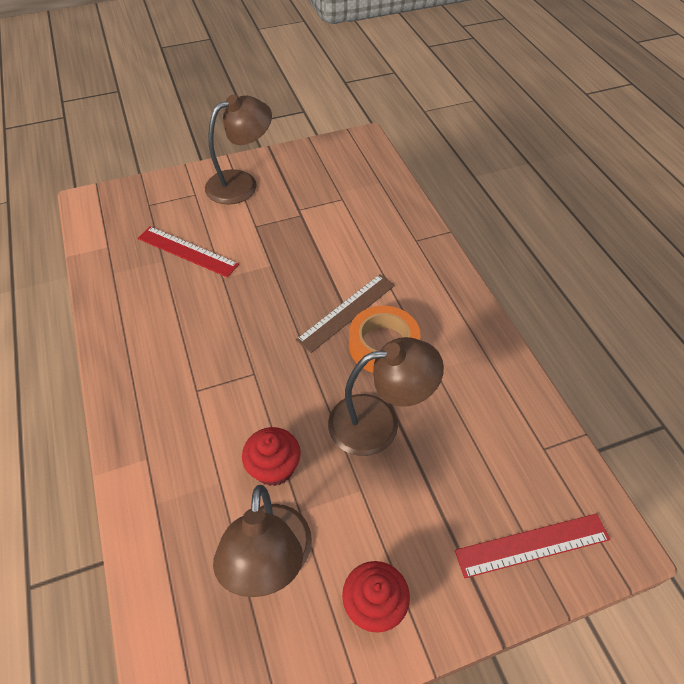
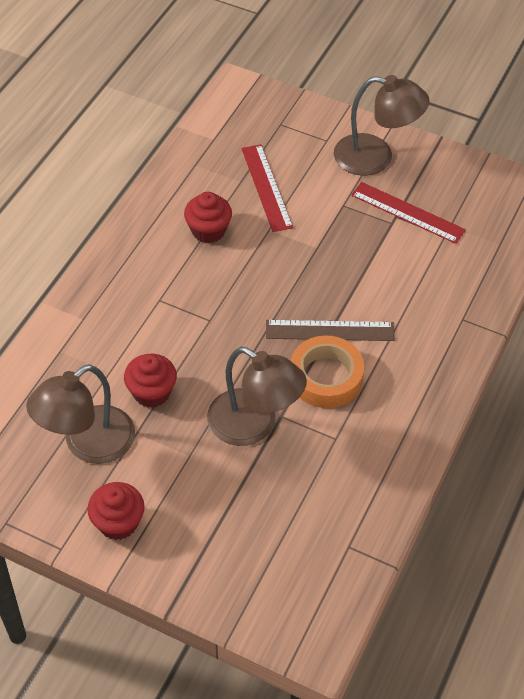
camera: 45 degrees right, 0 degrees up
red ruler [455,513,610,578] -> red ruler moved to [351,182,466,244]
none -> red cupcake [184,192,232,243]

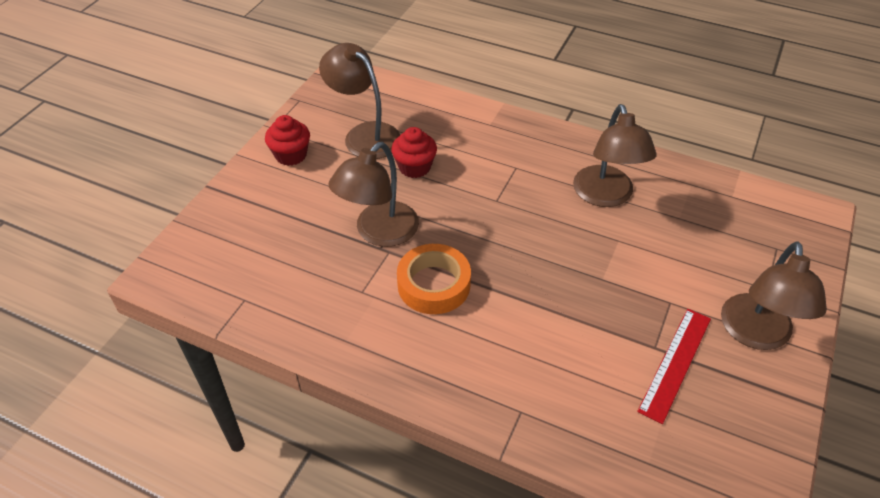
camera: 90 degrees right, 5 degrees down
red cupcake [184,192,232,243] -> brown lamp [573,104,656,207]
red ruler [241,144,293,232] -> none
brown ruler [266,320,395,341] -> none

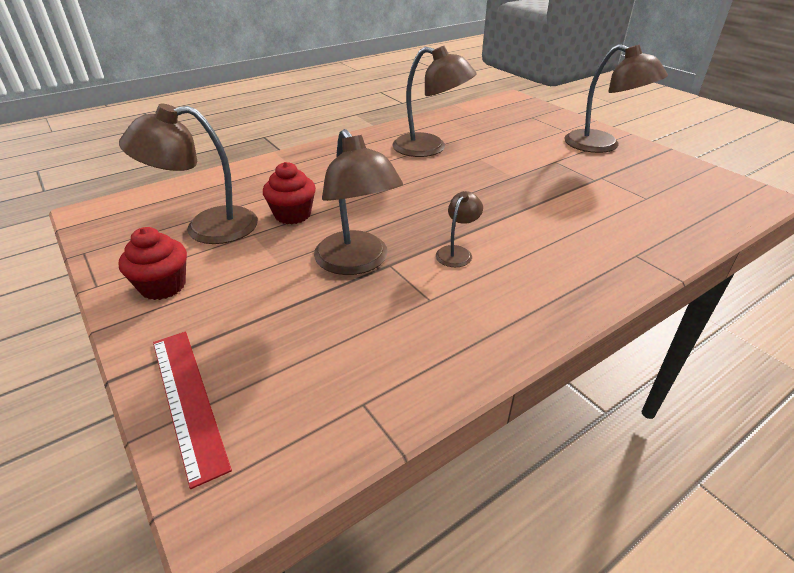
camera: 60 degrees left, 10 degrees down
orange tape [397,244,471,314] -> brown lamp [436,191,483,267]
red ruler [637,309,711,424] -> red ruler moved to [153,332,232,489]

